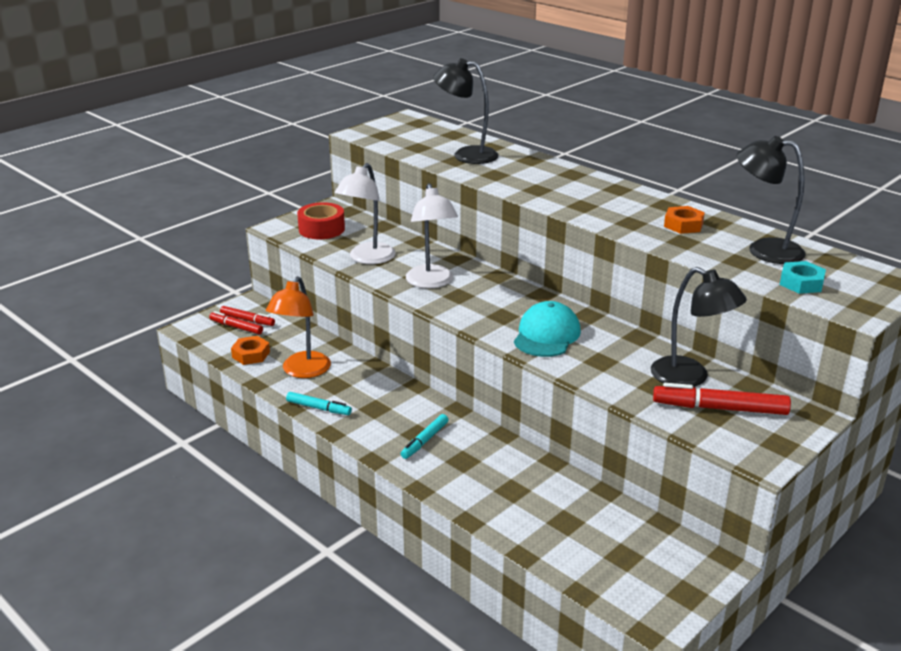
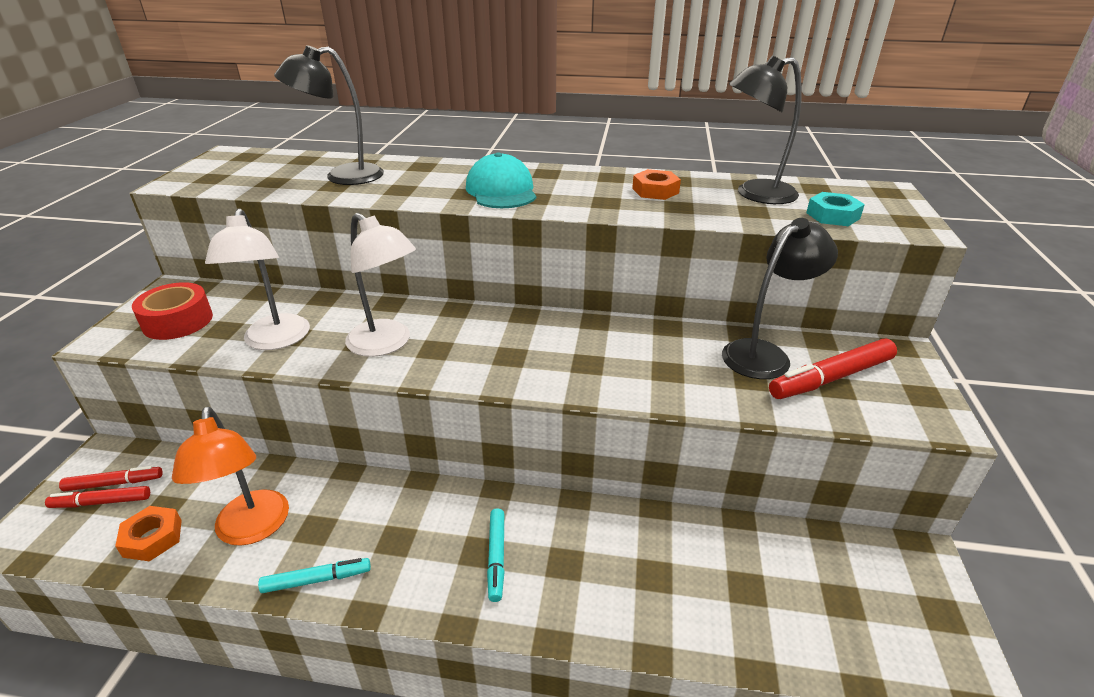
camera: 35 degrees left, 5 degrees up
turquoise cap [514,301,581,357] -> turquoise cap moved to [466,152,536,208]
black lamp [651,267,747,387] -> black lamp turned 45 degrees counterclockwise [722,218,838,379]

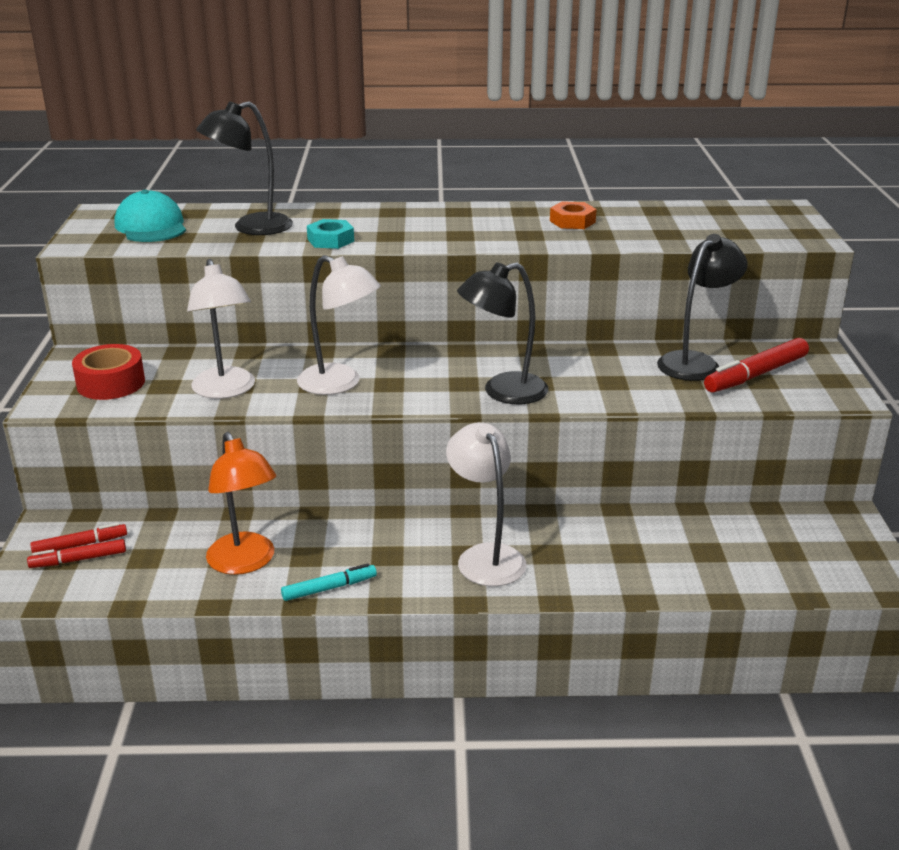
camera: 10 degrees left, 5 degrees down
orange nut [115,506,182,562] -> none
turquoise cap [466,152,536,208] -> turquoise cap moved to [115,190,186,242]
turquoise marker [487,508,505,602] -> white lamp [446,422,527,586]
black lamp [729,55,802,204] -> black lamp moved to [457,262,549,404]
turquoise nut [806,192,865,226] -> turquoise nut moved to [307,219,354,249]

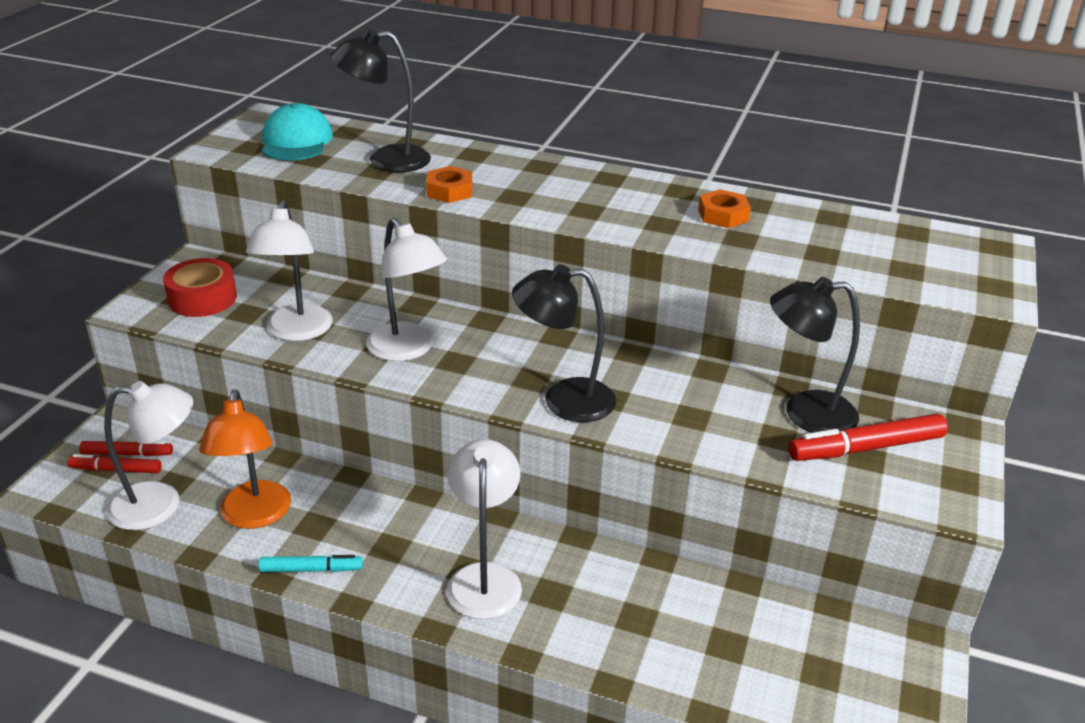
camera: 20 degrees right, 5 degrees up
turquoise nut [307,219,354,249] -> orange nut [426,166,472,203]
black lamp [657,234,748,381] -> black lamp turned 150 degrees counterclockwise [770,277,860,433]
none -> white lamp [104,381,193,530]

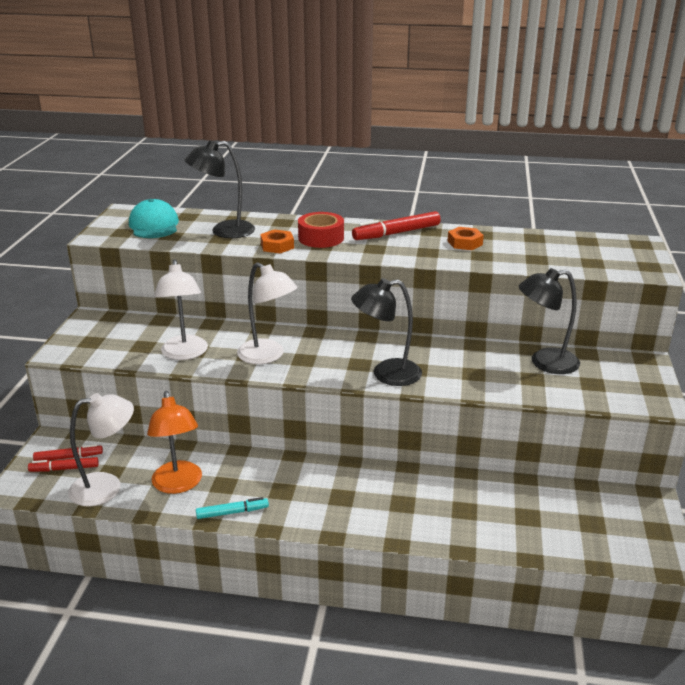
camera: 10 degrees left, 5 degrees down
red tape [163,258,237,317] -> red tape moved to [298,212,344,248]
white lamp [447,439,522,619] -> none
red marker [788,414,948,461] -> red marker moved to [352,211,441,240]

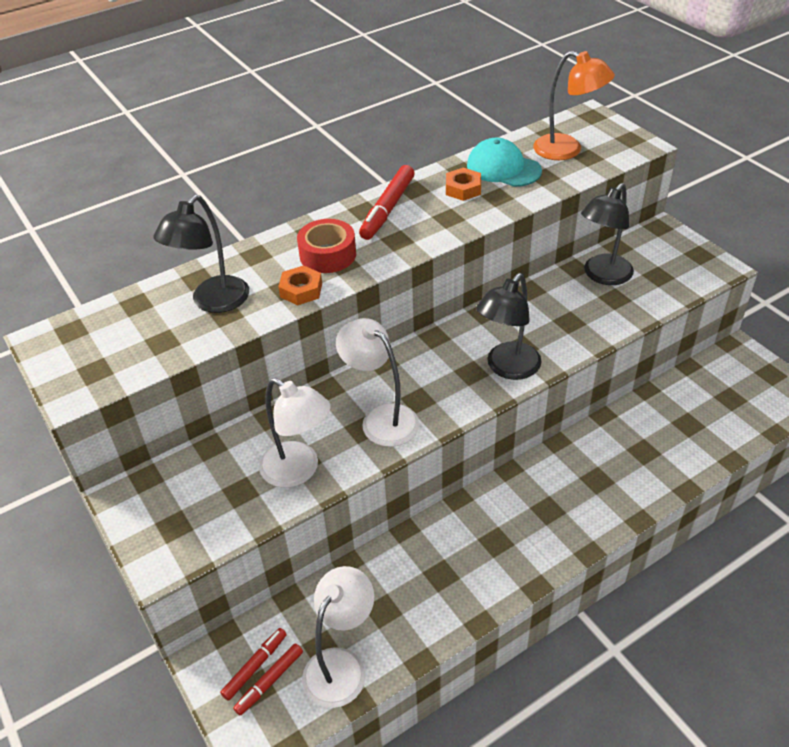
camera: 40 degrees left, 15 degrees up
turquoise cap [129,199,179,238] -> turquoise cap moved to [467,138,542,187]
orange lamp [147,391,202,494] -> orange lamp moved to [533,51,615,160]
turquoise marker [196,497,269,519] -> none
white lamp [237,262,297,364] -> white lamp turned 135 degrees counterclockwise [336,318,420,447]

